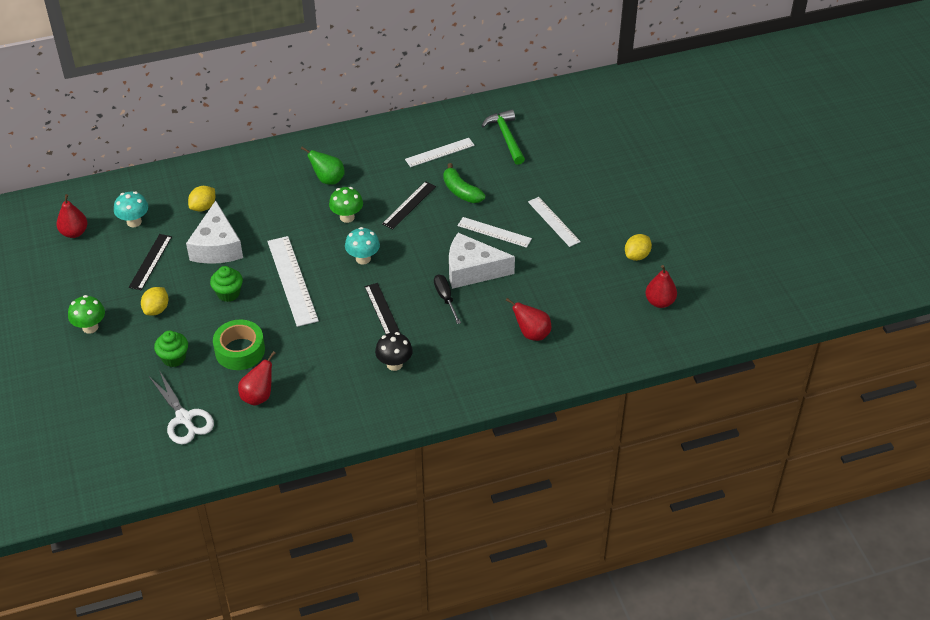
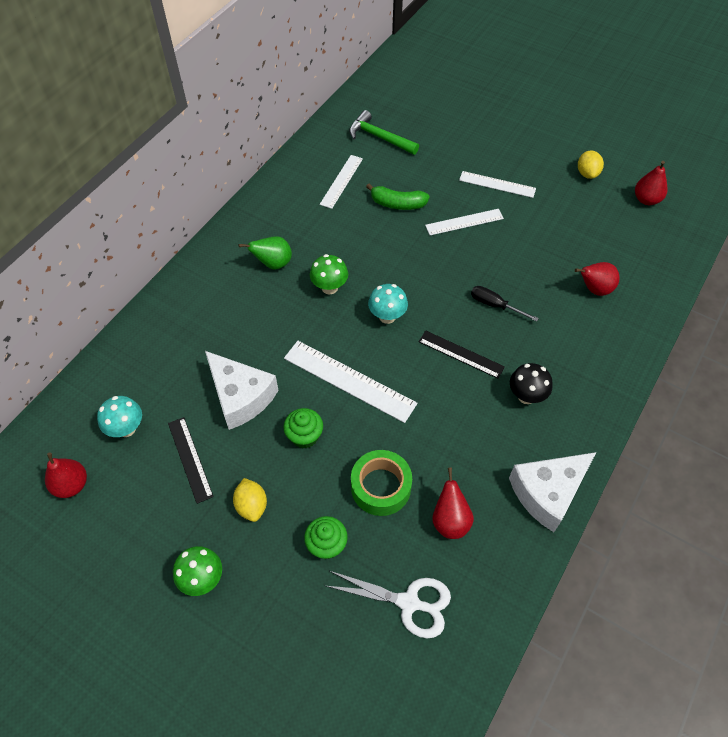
camera: 40 degrees left, 10 degrees up
yellow lemon [188,186,215,212] -> none
black ruler [382,181,436,229] -> none
white cheese [449,233,515,289] -> white cheese moved to [509,452,596,532]

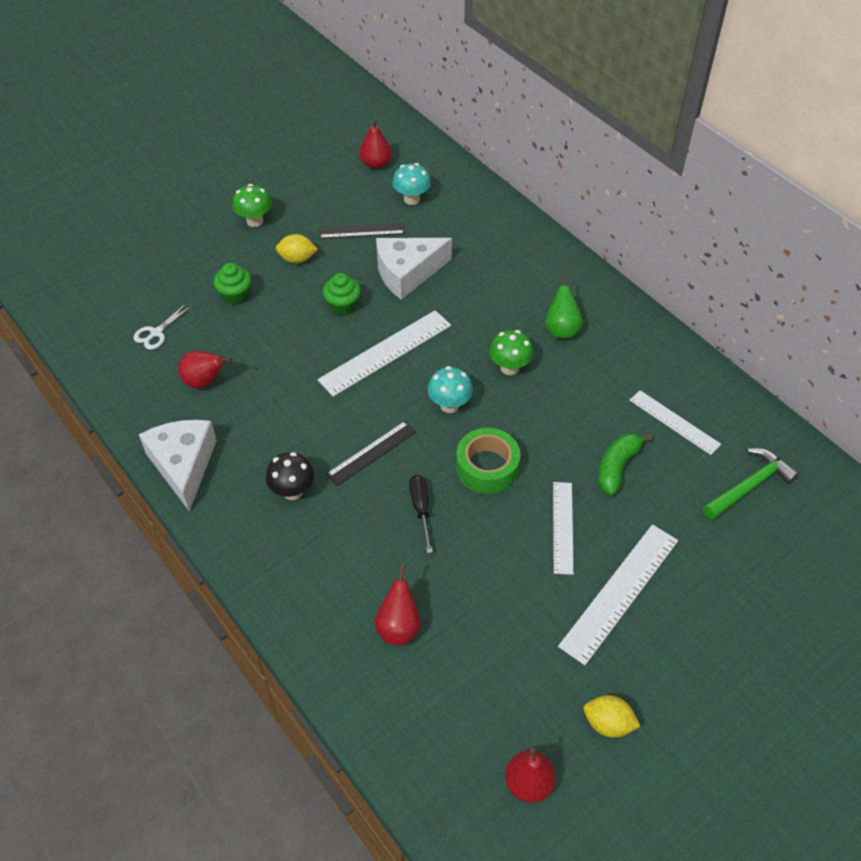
camera: 110 degrees right, 5 degrees down
white scissors [327,571,451,638] -> white scissors [134,303,192,350], size x0.62
green tape [351,450,412,516] -> green tape moved to [456,428,520,494]
white ruler [459,171,536,198] -> white ruler [558,524,678,665], size x1.57
black screwdriver [471,286,539,322] -> black screwdriver turned 60 degrees counterclockwise [409,475,433,553]

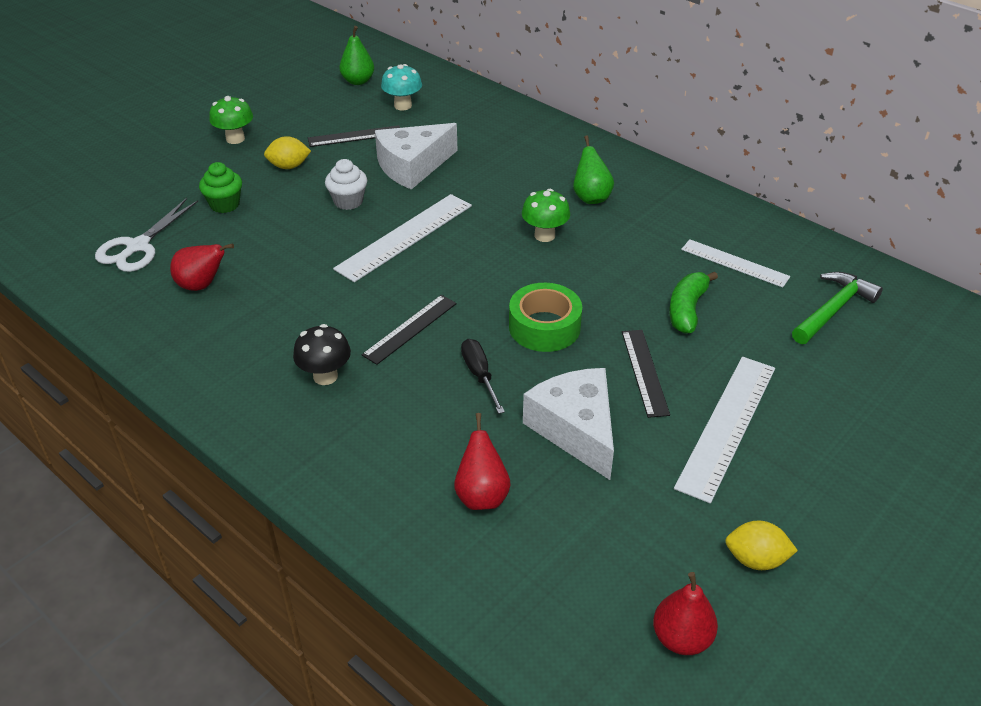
camera: 10 degrees left, 10 degrees down
white scissors [134,303,192,350] -> white scissors [95,198,198,272], size x1.60
white cheese [139,420,217,512] -> white cheese moved to [523,368,614,480]
green cupcake [323,273,361,316] -> white cupcake [325,159,367,210]
red pear [359,119,392,169] -> green pear [339,26,374,85]
turquoise mushroom [428,366,473,413] -> none
white ruler [553,482,574,575] -> black ruler [622,330,670,418]

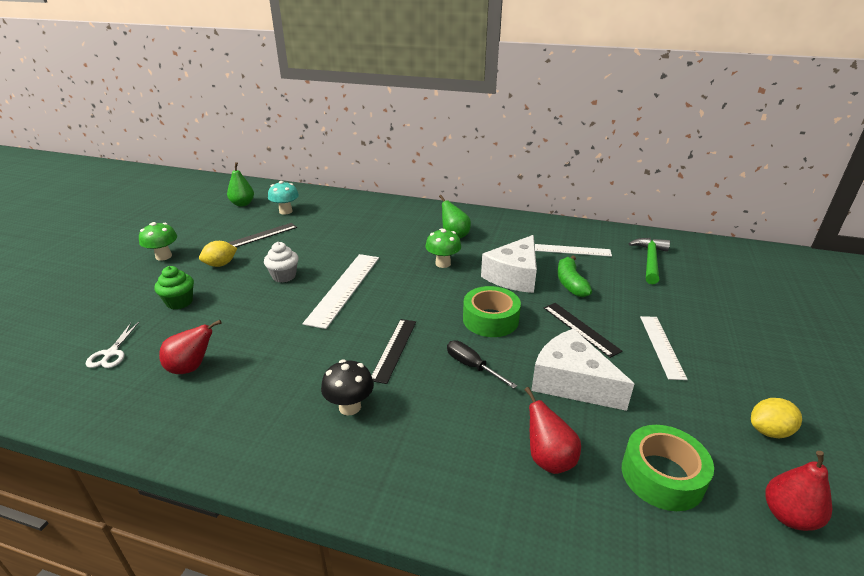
camera: 25 degrees left, 10 degrees down
white scissors [95,198,198,272] -> white scissors [86,322,139,368], size x0.62
white cheese [375,123,457,190] -> white cheese moved to [481,235,537,293]
white ruler [674,357,775,503] -> white ruler [640,316,688,380], size x0.64
none -> green tape [622,425,714,511]

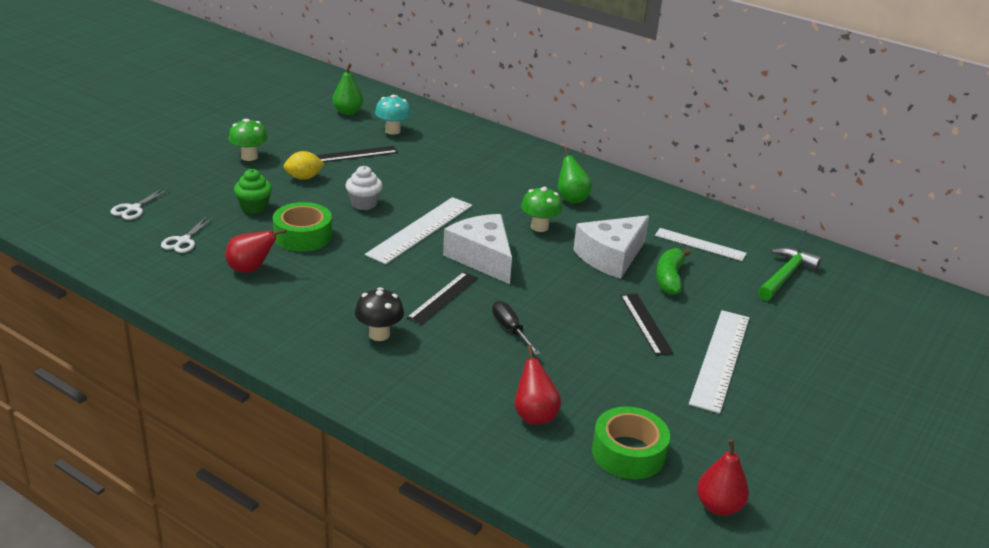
camera: 15 degrees right, 0 degrees up
green tape [463,286,521,337] -> green tape moved to [273,202,332,252]
white cheese [531,328,634,411] -> white cheese moved to [443,214,512,284]
white ruler [640,316,688,380] -> white ruler [689,310,749,414], size x1.57
yellow lemon [751,398,802,438] -> none
none -> white scissors [110,188,169,220]

